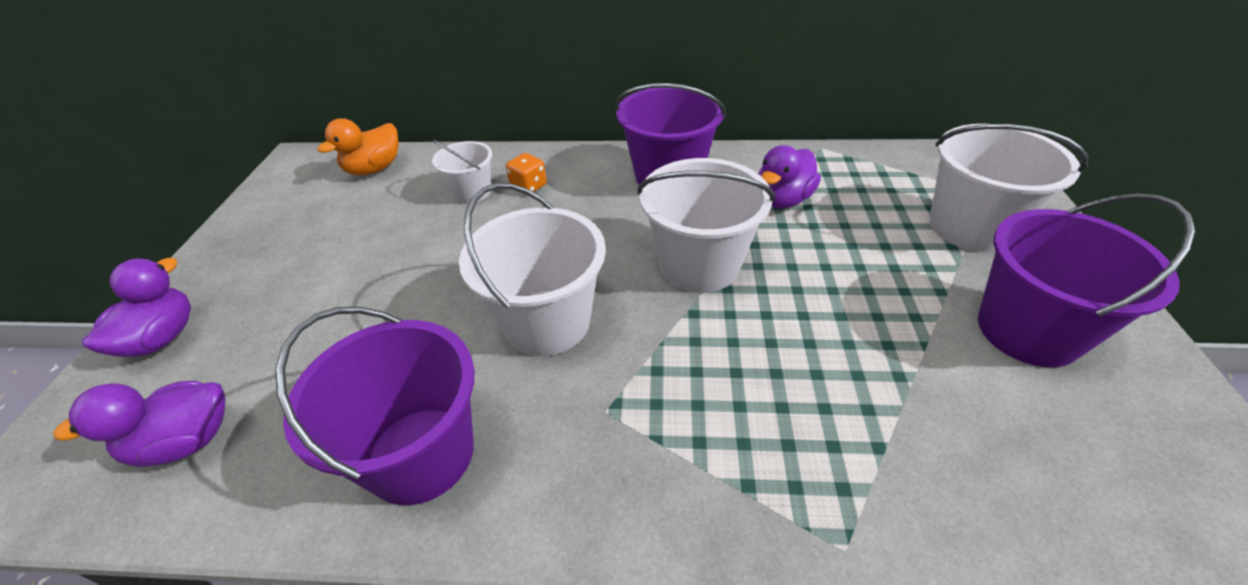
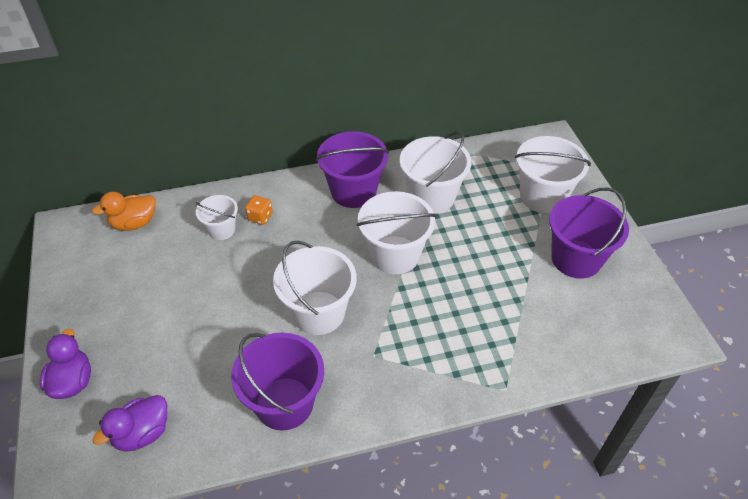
camera: 20 degrees left, 5 degrees up
orange duck [317,118,399,175] -> orange duck turned 45 degrees clockwise [92,192,156,231]
purple duck [759,145,821,208] -> white bucket [400,131,472,214]

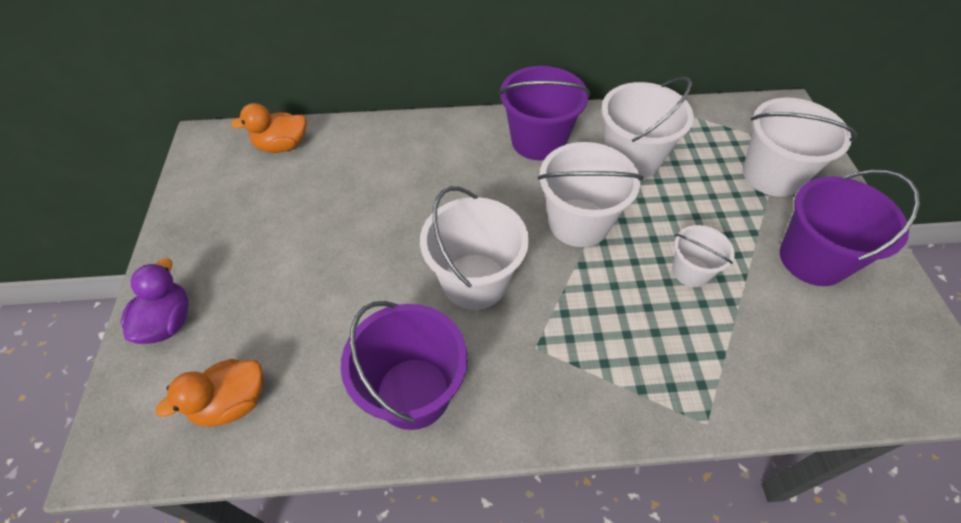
camera: 10 degrees right, 5 degrees up
purple duck [93,395,167,452] -> orange duck [155,359,263,427]
white bucket [195,195,238,240] -> white bucket moved to [672,225,735,287]
orange dice [245,195,273,225] -> none

